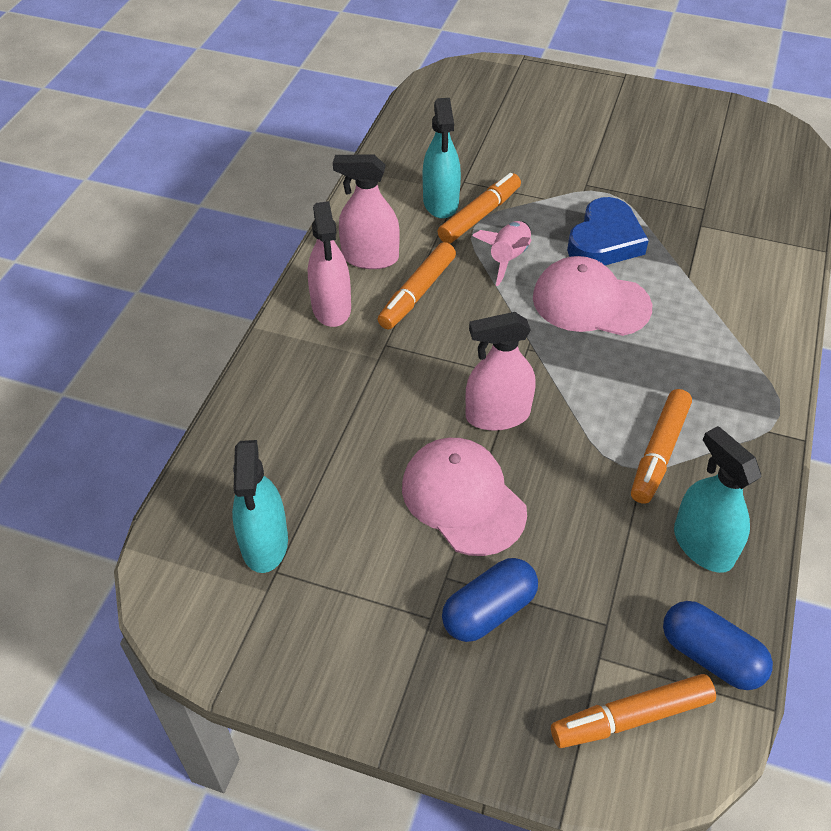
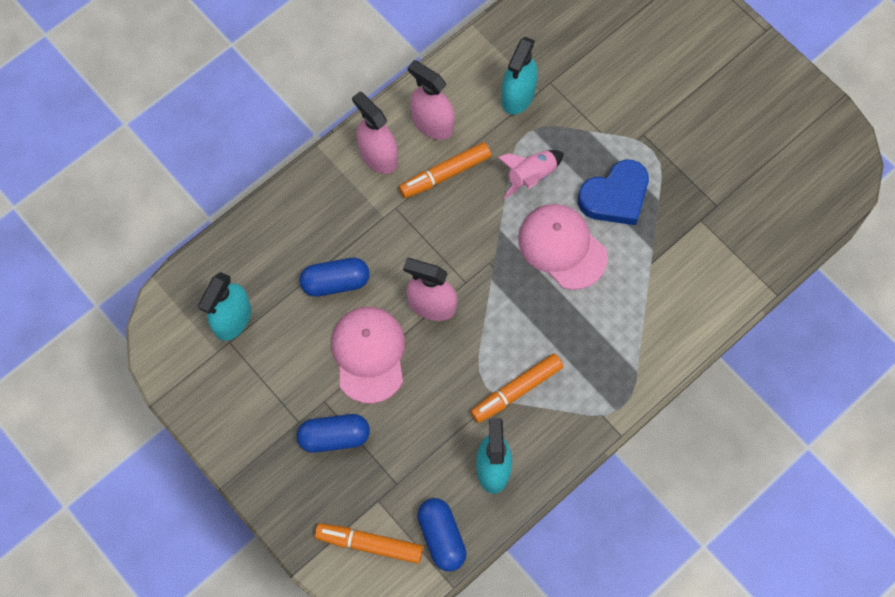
camera: 30 degrees right, 20 degrees up
pink spray bottle [308,201,351,327] -> pink spray bottle turned 120 degrees clockwise [352,92,398,174]
orange marker [437,173,521,244] -> none
none -> blue capsule [300,258,370,297]

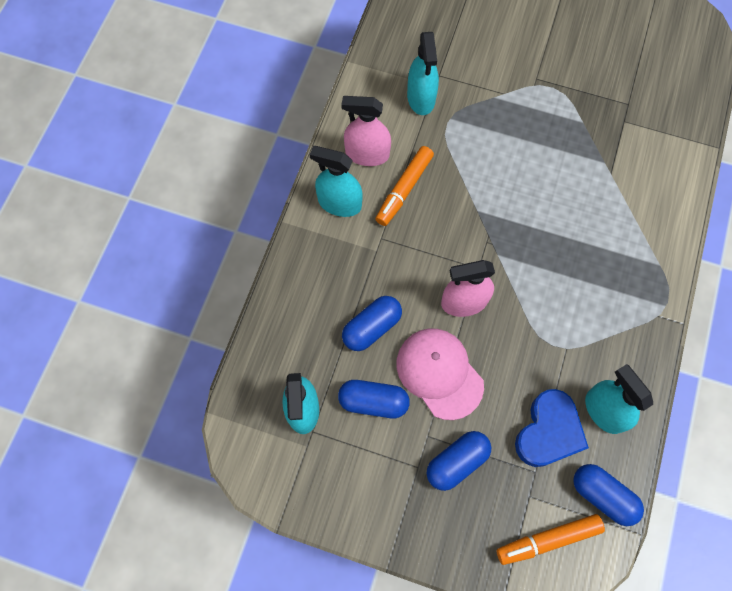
camera: 30 degrees left, 0 degrees up
pink spray bottle [352,92,398,174] -> turquoise spray bottle [310,146,363,217]
orange marker [470,353,563,423] -> none
pink rocket [498,150,564,199] -> none
pink cap [518,204,608,290] -> none
blue heart [578,159,649,225] -> blue heart moved to [515,389,589,467]
none -> blue capsule [338,380,410,418]

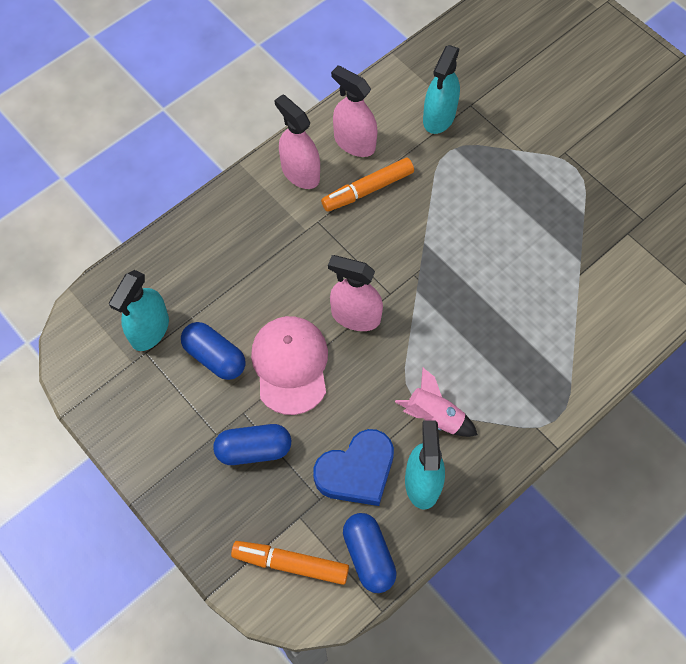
camera: 30 degrees right, 5 degrees down
turquoise spray bottle [310,146,363,217] -> pink spray bottle [274,95,320,189]
blue capsule [342,296,402,351] -> none
none -> pink rocket [395,368,478,437]

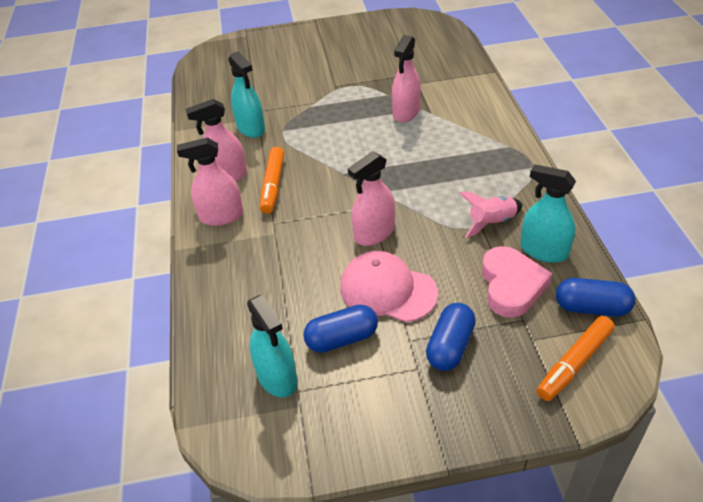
camera: 55 degrees left, 20 degrees down
blue heart [313,429,394,506] -> pink heart [482,246,552,318]
none -> pink spray bottle [392,35,421,123]

